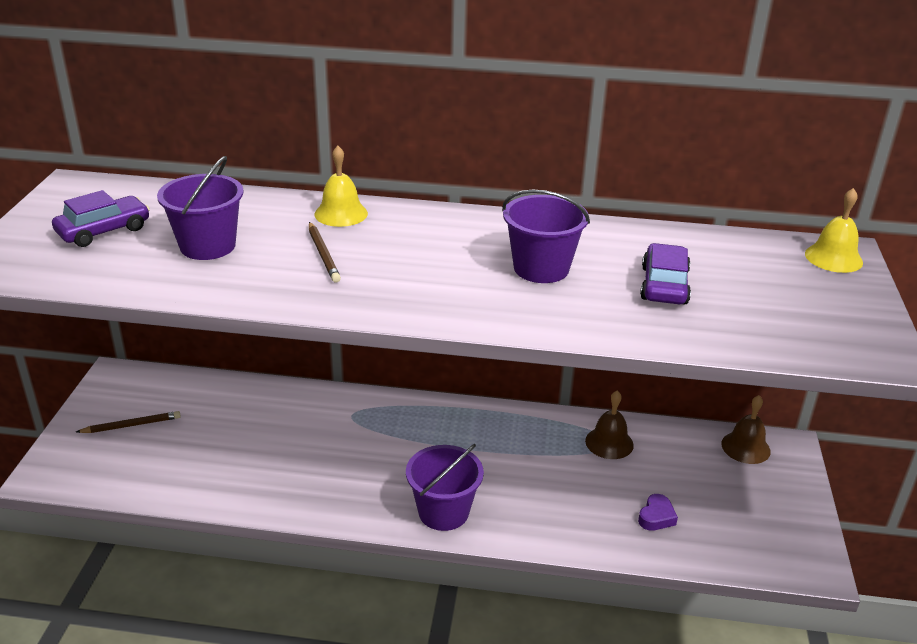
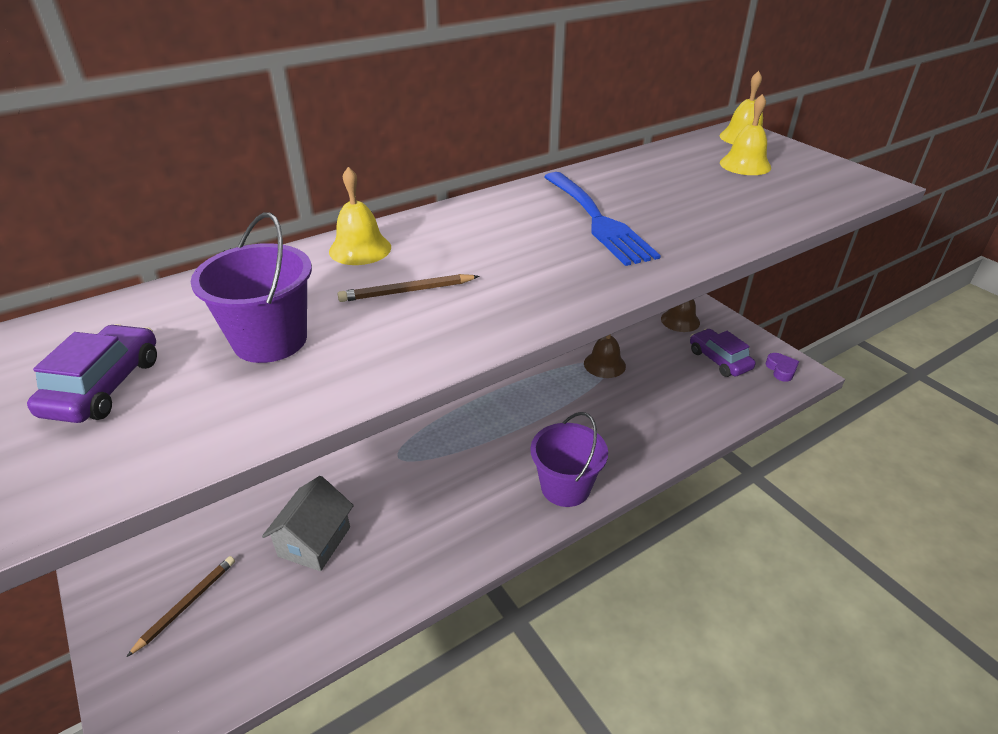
camera: 40 degrees left, 5 degrees up
brown pencil [309,222,341,283] -> brown pencil turned 135 degrees clockwise [338,274,479,302]
purple bucket [502,190,590,283] -> blue fork [544,172,661,266]
purple heart [638,494,678,531] -> purple heart moved to [766,353,799,382]
purple car [640,243,691,304] -> purple car moved to [690,329,756,377]
none -> grey house [262,476,354,571]
none -> yellow bell [720,94,771,175]

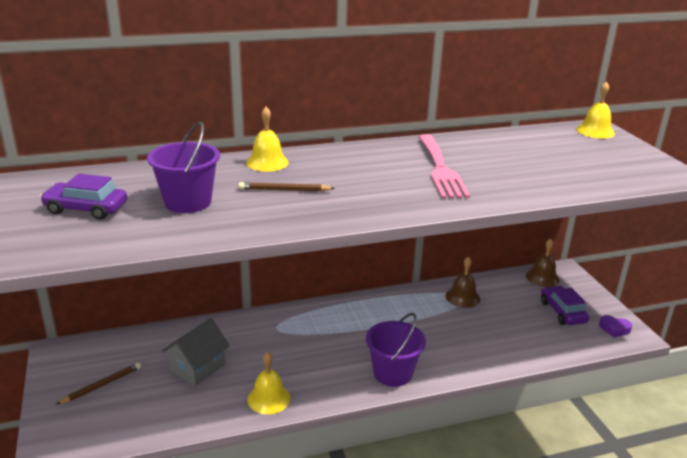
camera: 15 degrees right, 10 degrees down
purple car [27,324,157,423] -> purple car turned 105 degrees counterclockwise [40,174,127,220]
blue fork [544,172,661,266] -> pink fork [419,135,470,199]
yellow bell [720,94,771,175] -> yellow bell moved to [247,352,291,414]
purple heart [766,353,799,382] -> purple heart turned 105 degrees clockwise [599,315,632,337]

